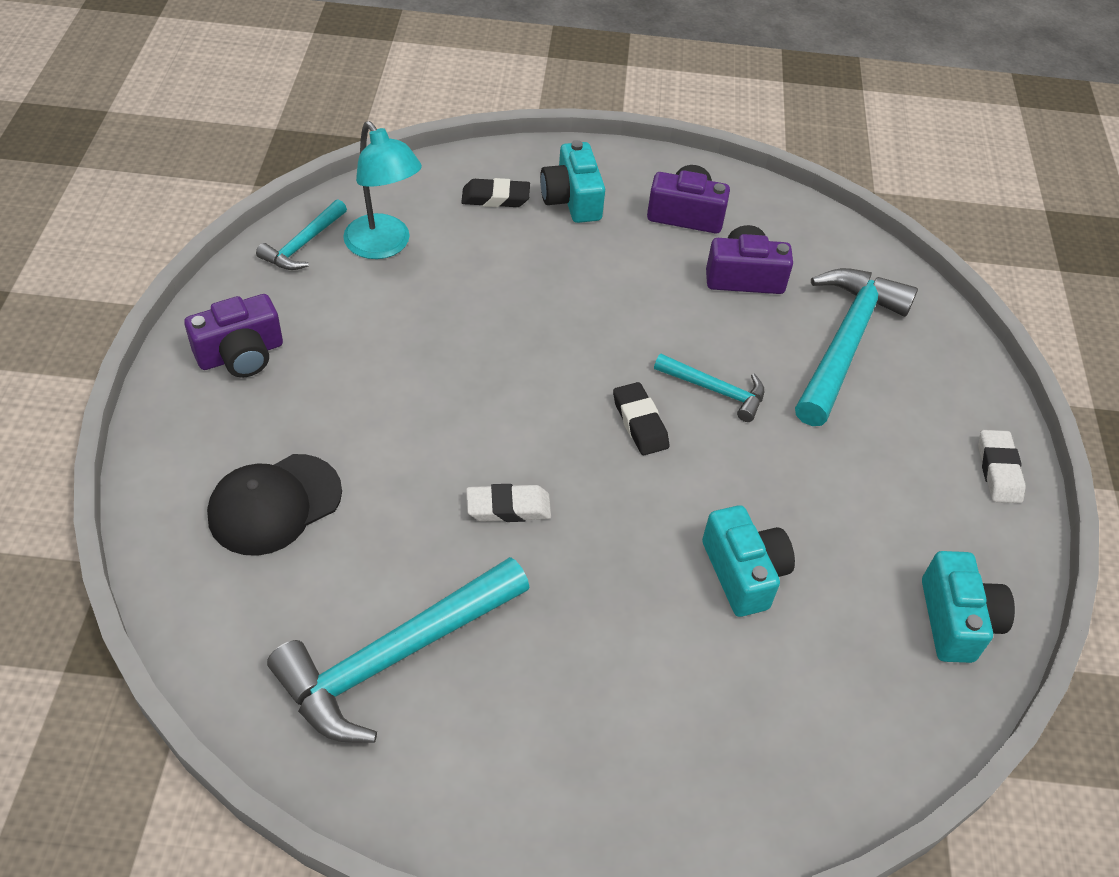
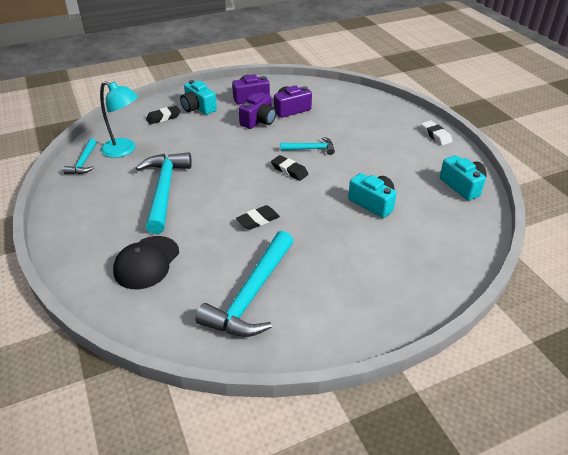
camera: 25 degrees left, 10 degrees down
purple camera [184,294,283,377] -> purple camera moved to [239,92,276,129]
white eraser [466,484,551,522] -> black eraser [236,205,280,230]
turquoise hammer [795,268,918,426] -> turquoise hammer moved to [135,152,192,234]

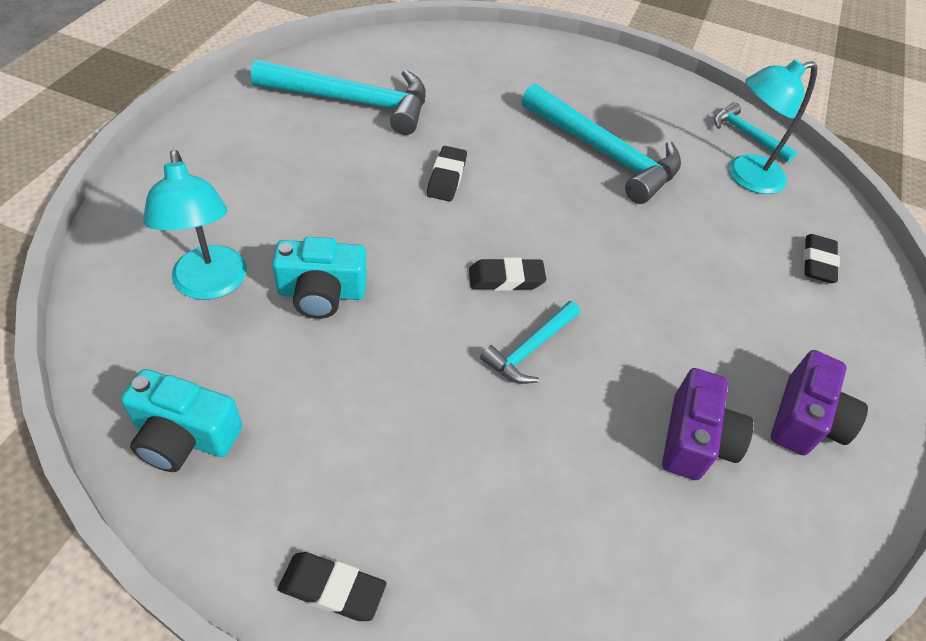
camera: 130 degrees right, 10 degrees up
black cap [113,236,179,289] -> none
turquoise camera [180,80,217,115] -> none
turquoise hammer [195,231,293,337] -> turquoise hammer turned 120 degrees clockwise [251,59,426,135]
purple camera [239,92,276,129] -> none
white eraser [421,120,453,145] -> black eraser [278,552,386,621]
none -> turquoise lamp [143,150,247,300]

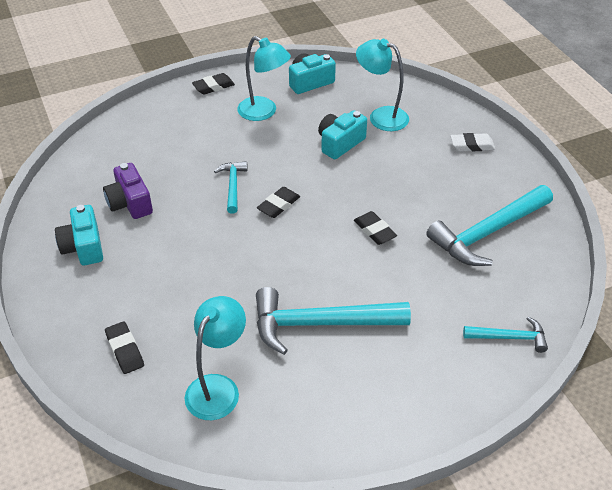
camera: 140 degrees right, 5 degrees down
turquoise hammer [714,102,797,163] -> turquoise hammer moved to [463,317,548,353]
purple camera [771,350,868,456] -> turquoise camera [55,205,103,265]
none -> turquoise lamp [237,36,291,121]
none -> white eraser [450,133,495,151]

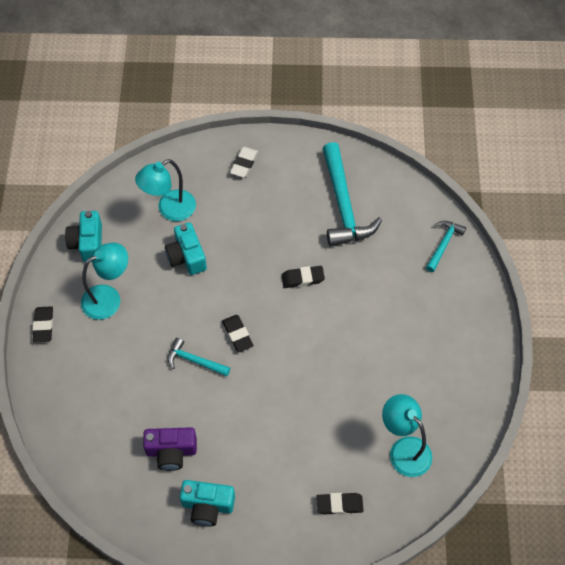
camera: 65 degrees left, 15 degrees up
turquoise hammer [256,287,411,355] -> none

